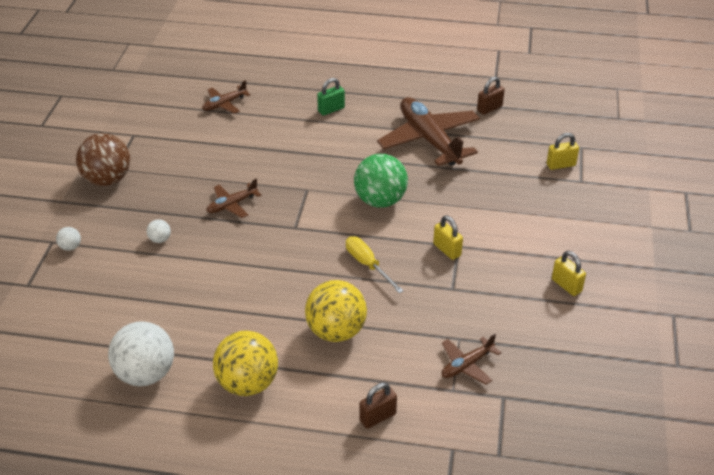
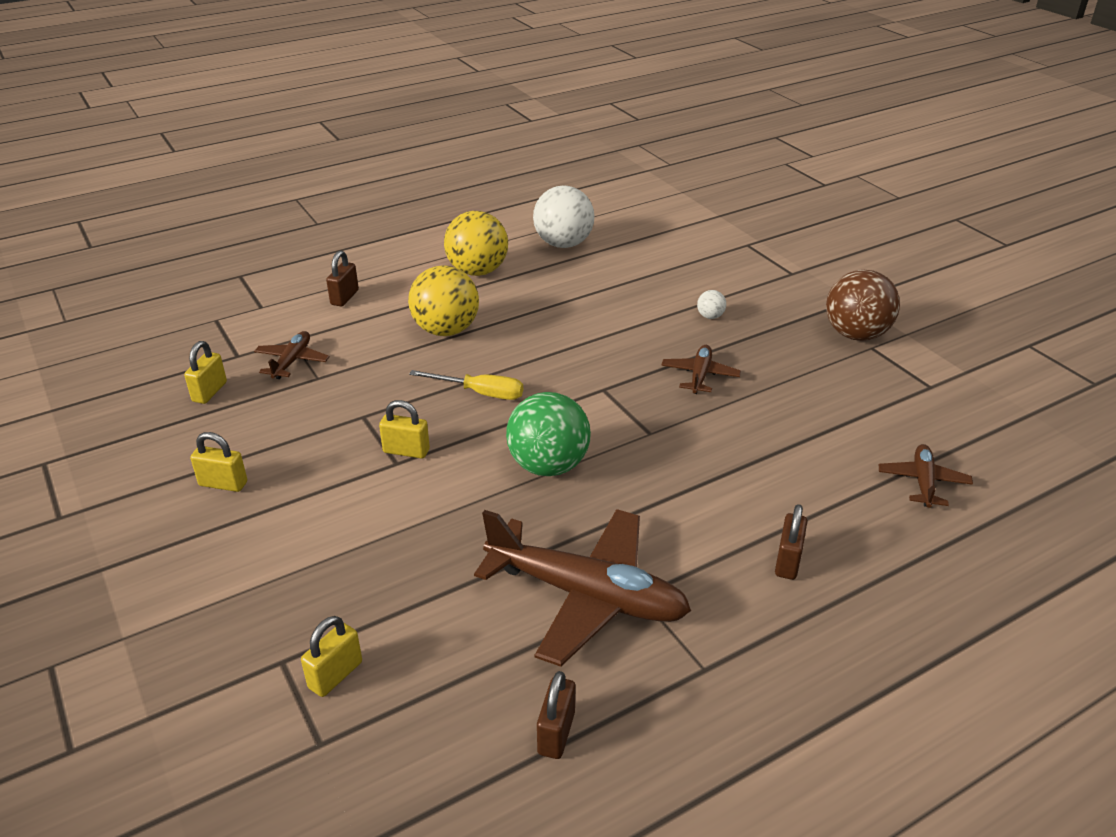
camera: 140 degrees right, 5 degrees down
white ball [56,227,81,251] -> none
green padlock [317,78,345,116] -> brown padlock [775,504,807,580]
none -> yellow padlock [184,341,227,404]

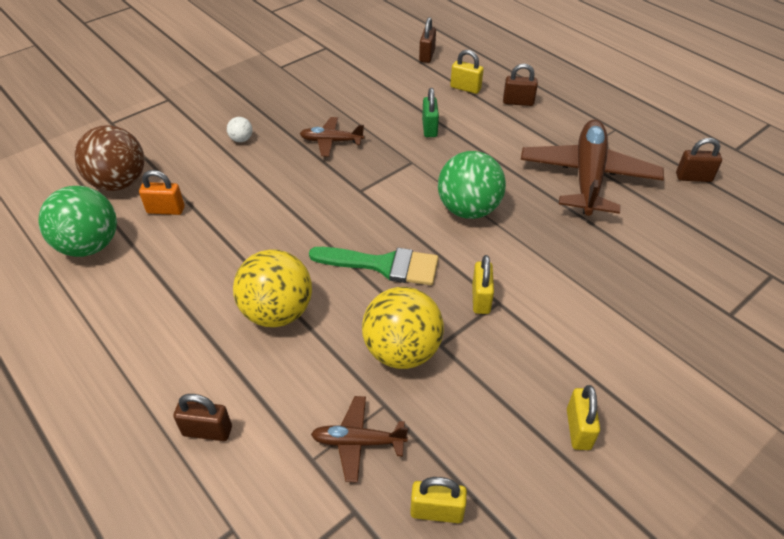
camera: 100 degrees left, 10 degrees up
yellow padlock [301,616,362,697] -> yellow padlock moved to [450,50,484,94]
yellow screwdriver [409,370,523,400] -> green brush [309,247,439,285]
yellow ball [444,211,508,276] -> yellow ball moved to [362,287,444,369]
white ball [533,185,594,248] -> green ball [38,186,117,257]
brown ball [826,270,900,341] -> brown ball moved to [74,125,144,191]
brown plane [879,444,973,508] -> brown padlock [419,17,436,63]
none -> orange padlock [139,170,185,215]
none -> green padlock [422,88,439,137]

